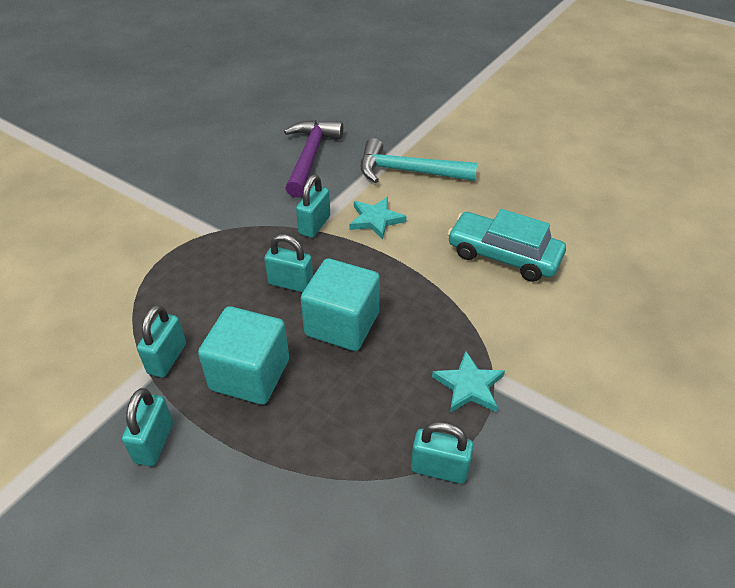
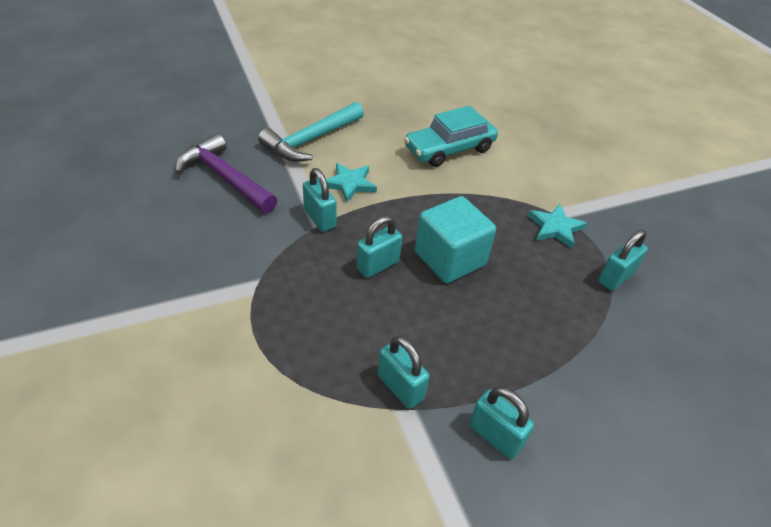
camera: 60 degrees left, 0 degrees up
turquoise cube [198,306,289,405] -> none

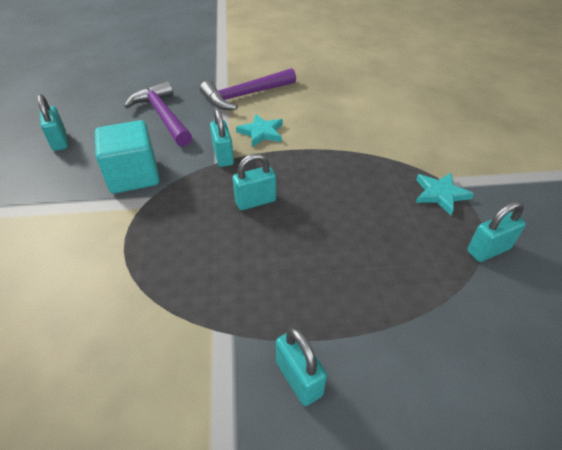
camera: 20 degrees right, 0 degrees up
turquoise hammer [258,102,364,162] -> purple hammer [200,68,296,110]
turquoise padlock [378,336,430,409] -> turquoise padlock moved to [37,94,68,151]
turquoise car [404,105,498,167] -> none
turquoise cube [415,196,496,283] -> turquoise cube moved to [95,120,160,193]

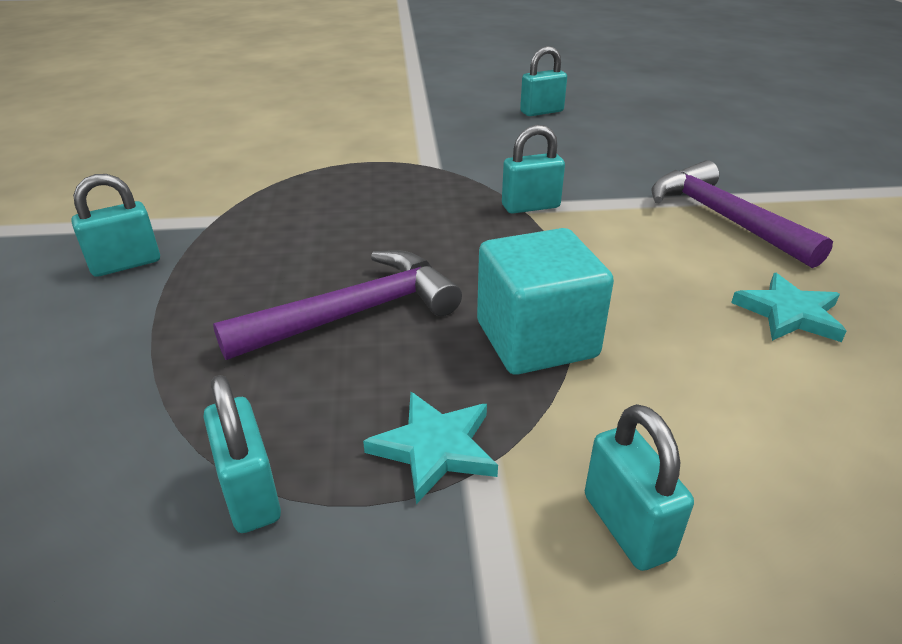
camera: 90 degrees right, 10 degrees down
turquoise cube [95,120,160,193] -> turquoise cube moved to [477,228,614,374]
purple hammer [124,81,192,147] -> purple hammer moved to [213,250,462,360]
turquoise padlock [232,153,276,210] -> turquoise padlock moved to [585,404,694,571]
turquoise star [236,114,283,147] -> turquoise star moved to [731,273,846,342]

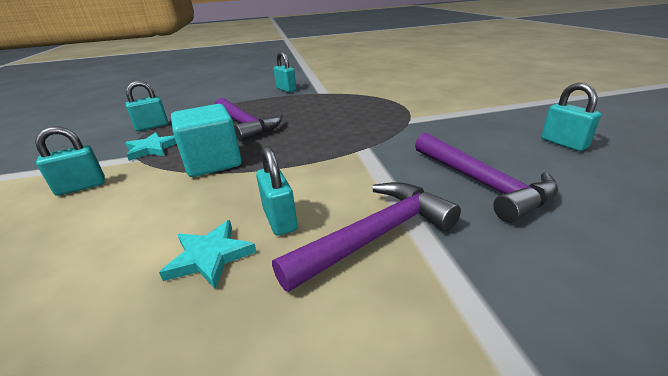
camera: 85 degrees right, 5 degrees down
turquoise padlock [502,125,565,214] -> turquoise padlock moved to [256,146,297,236]
none -> purple hammer [415,133,558,223]

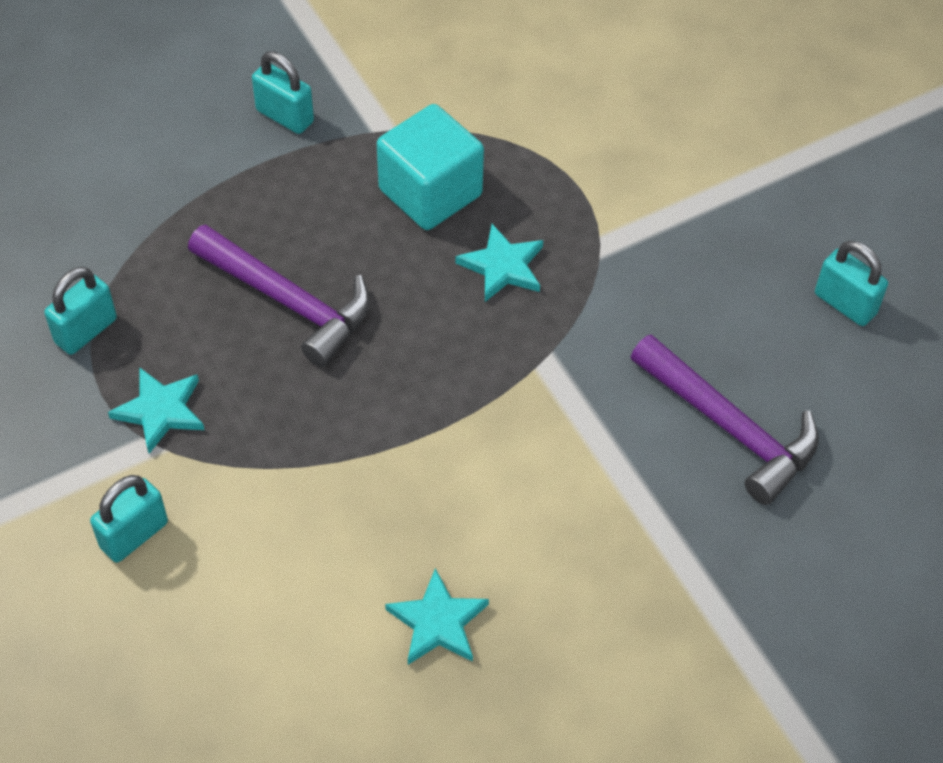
camera: 20 degrees left, 25 degrees up
turquoise cube [171,104,242,177] -> turquoise cube moved to [377,104,484,230]
turquoise padlock [256,146,297,236] -> none
purple hammer [272,182,461,292] -> none
none -> turquoise star [455,224,543,302]

